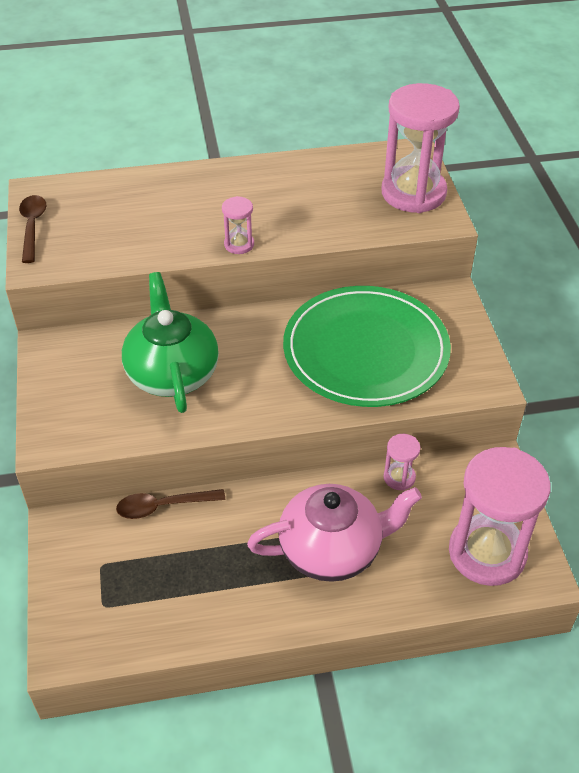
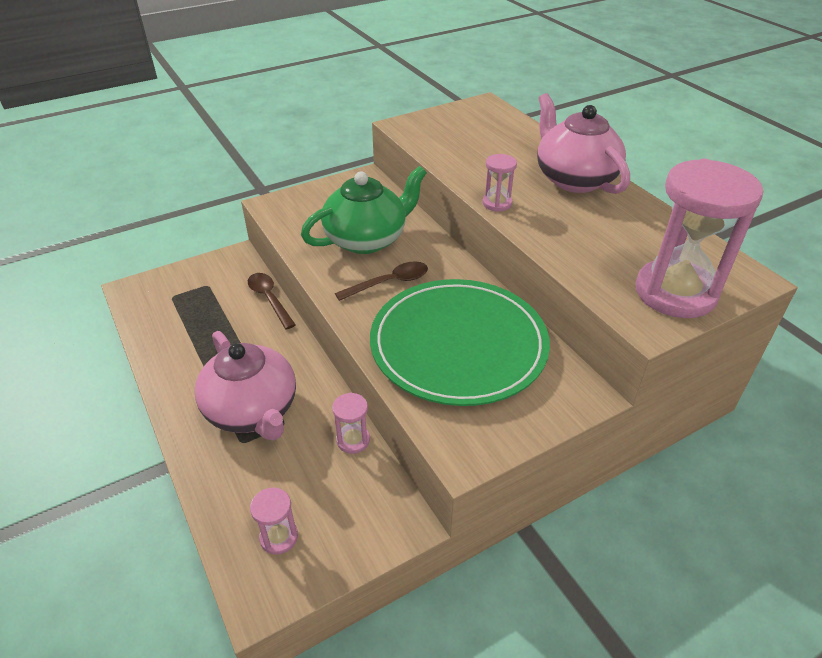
camera: 70 degrees right, 5 degrees down
brown spoon [19,195,46,263] -> brown spoon moved to [335,262,428,301]
pink hourglass [449,447,551,586] -> pink hourglass [250,488,298,555], size x0.44
none -> pink teapot [537,93,630,194]

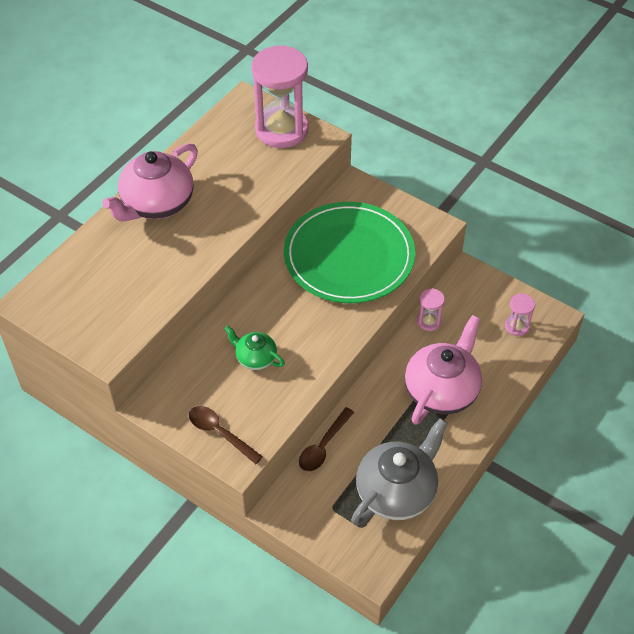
camera: 115 degrees left, 10 degrees up
green teapot [301,166,427,254] -> green teapot [224,325,285,370], size x0.53
brown spoon [335,262,428,301] -> brown spoon moved to [189,406,263,464]
pink hourglass [482,154,517,212] -> none
none -> grey teapot [351,418,448,526]

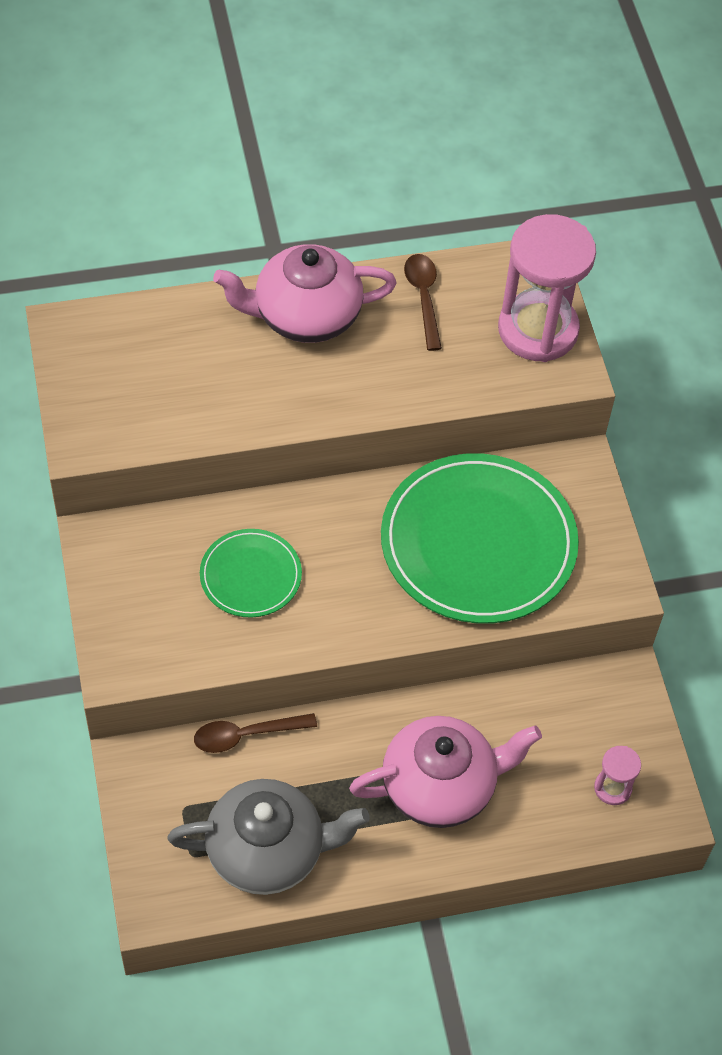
camera: 40 degrees right, 5 degrees up
brown spoon [189,406,263,464] -> brown spoon moved to [404,254,442,351]
green teapot [224,325,285,370] -> green plate [200,529,302,618]
pink hourglass [417,288,445,331] -> none

